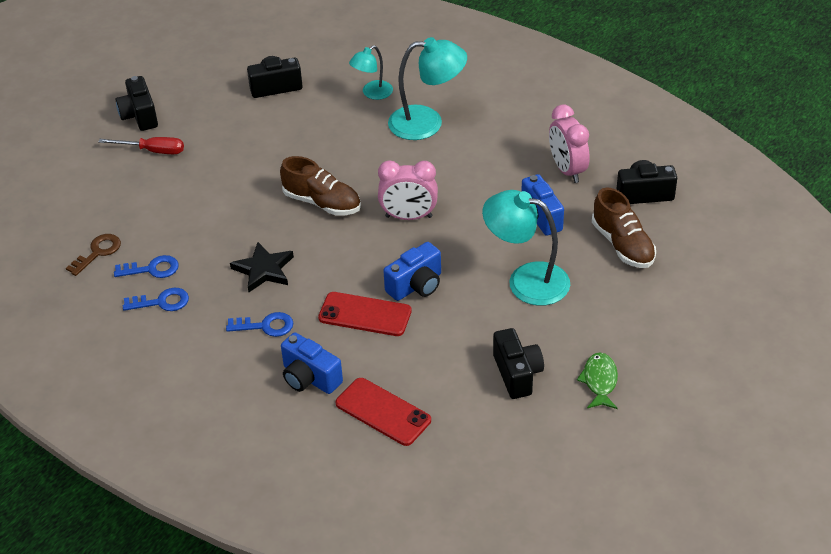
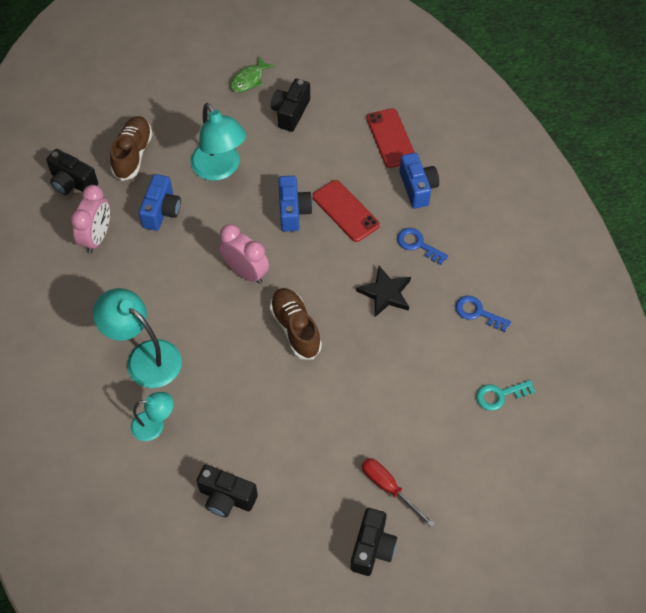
camera: 145 degrees left, 15 degrees up
brown key [66,234,121,276] -> turquoise key [476,380,535,411]
blue key [114,255,179,278] -> none
blue camera [383,242,441,301] -> blue camera turned 90 degrees clockwise [278,176,313,232]

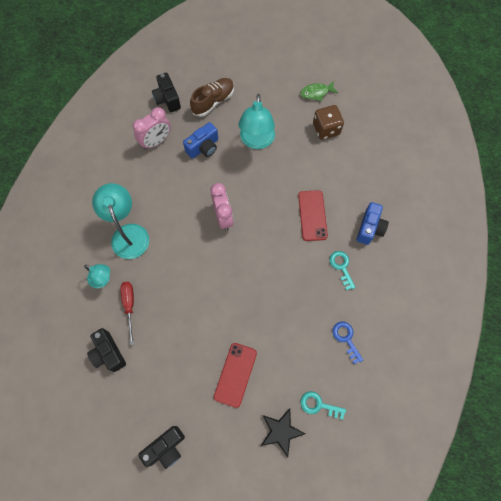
camera: 35 degrees right, 10 degrees up
brown shoe [270,288,322,359] -> none
black camera [271,79,310,132] -> brown dice [313,105,344,140]
blue camera [278,176,313,232] -> none
black star [356,266,411,317] -> black star moved to [261,408,305,457]
red screwdriver [362,458,435,527] -> red screwdriver moved to [120,282,134,345]
red phone [366,108,415,168] -> red phone moved to [214,343,257,408]
blue key [397,228,448,265] -> turquoise key [329,251,356,291]

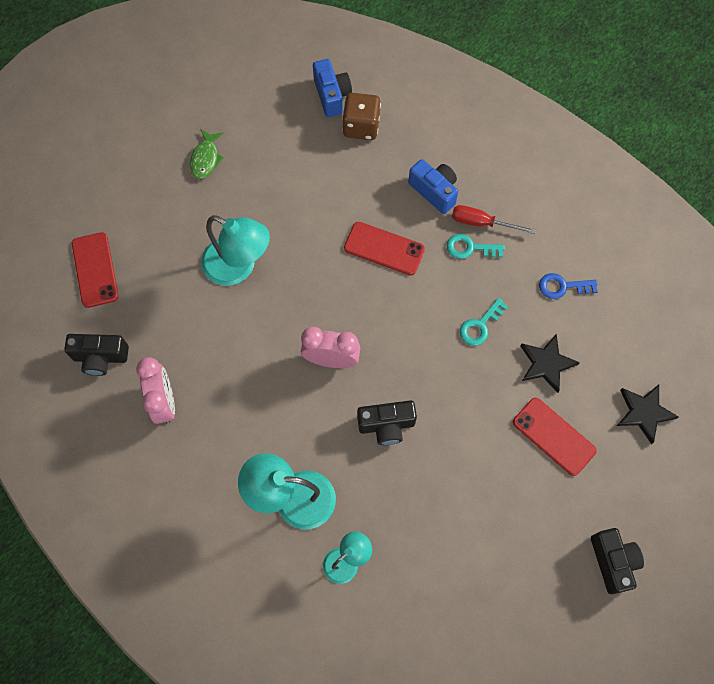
camera: 65 degrees left, 0 degrees up
black camera [87,328,126,372] -> black camera moved to [357,400,417,445]
red screwdriver [120,282,134,345] -> red screwdriver moved to [452,205,536,234]
blue camera [183,122,218,159] -> blue camera moved to [313,59,352,117]
brown shoe [190,78,234,117] -> none
turquoise key [300,391,346,420] -> turquoise key moved to [460,298,508,346]
brown dice [313,105,344,140] -> brown dice moved to [342,93,381,140]
none -> red phone [72,232,119,308]
none -> black star [521,334,580,393]

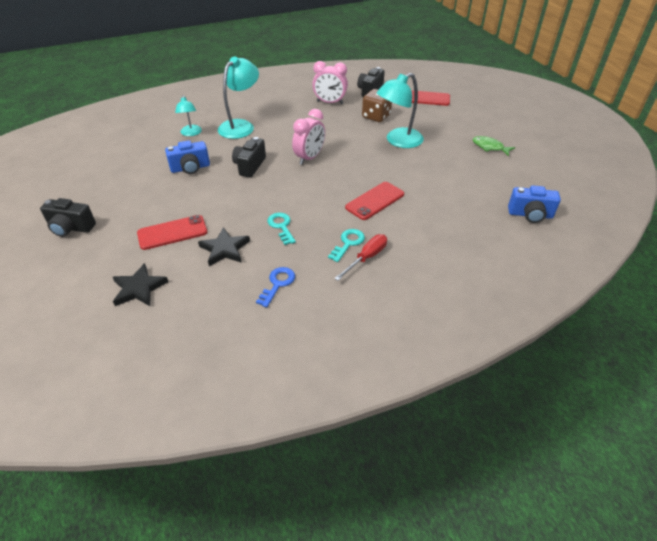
camera: 115 degrees right, 25 degrees down
brown dice [342,93,381,140] -> brown dice moved to [362,89,392,122]
blue camera [408,159,458,214] -> blue camera moved to [165,140,210,174]

